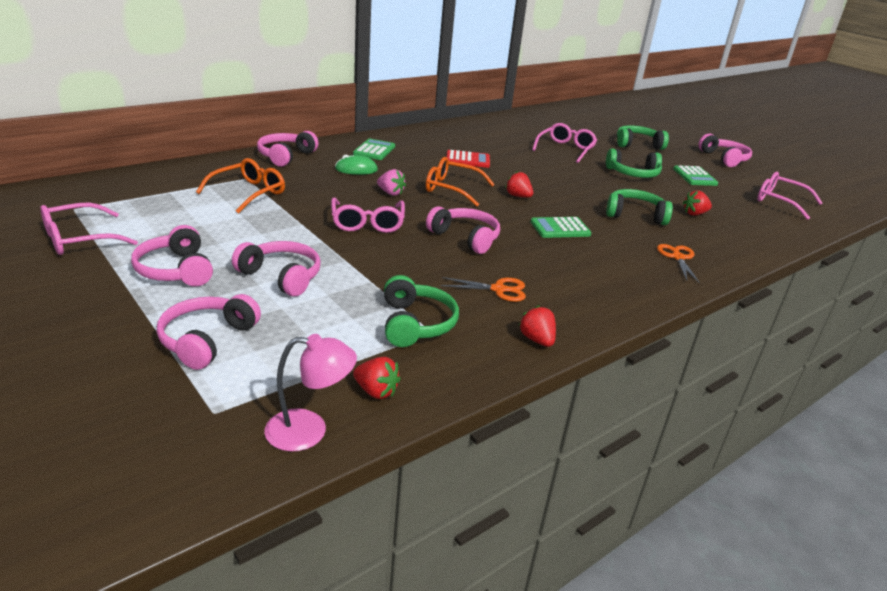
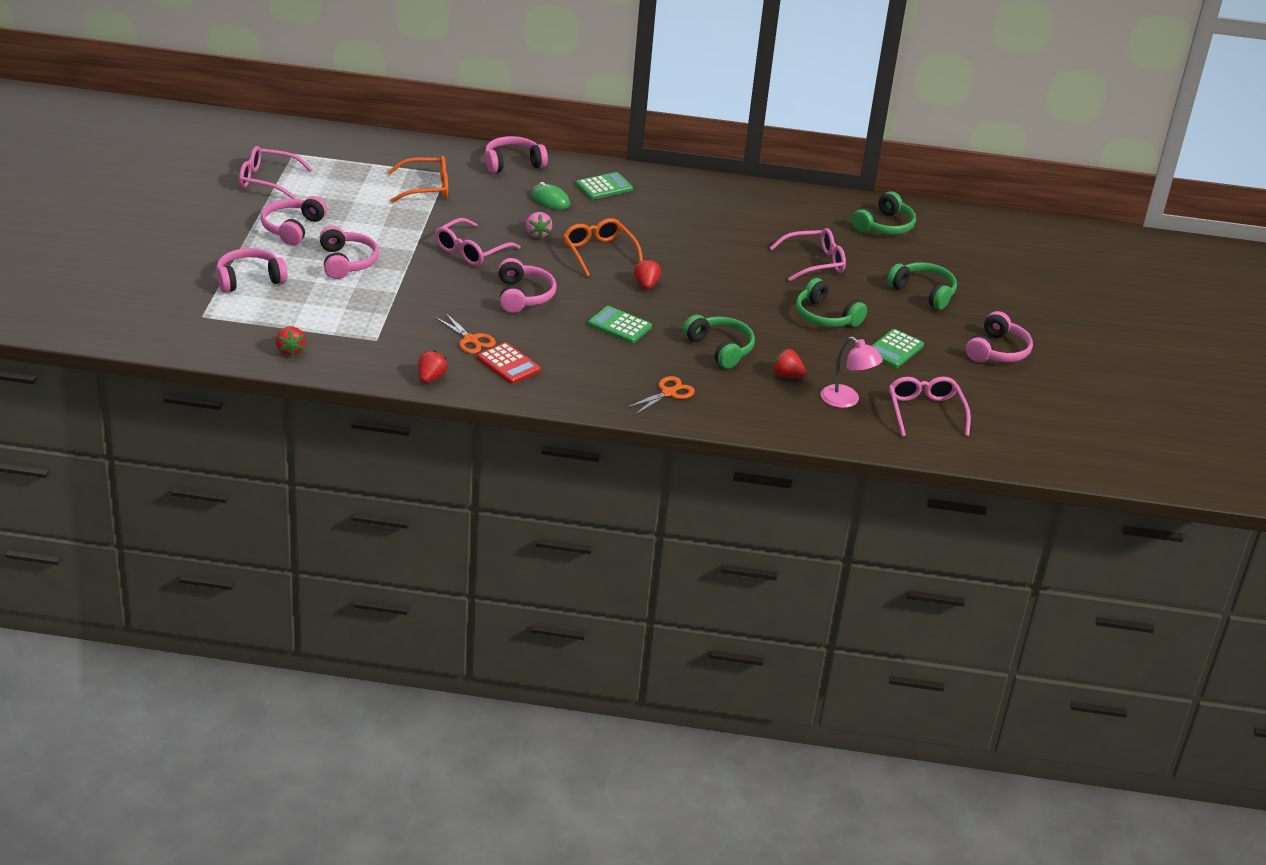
camera: 45 degrees right, 5 degrees up
pink lamp [264,334,357,452] -> pink lamp moved to [821,337,883,408]
green headphones [384,275,459,347] -> green headphones moved to [852,191,916,235]
red calculator [446,150,490,168] -> red calculator moved to [477,342,541,384]

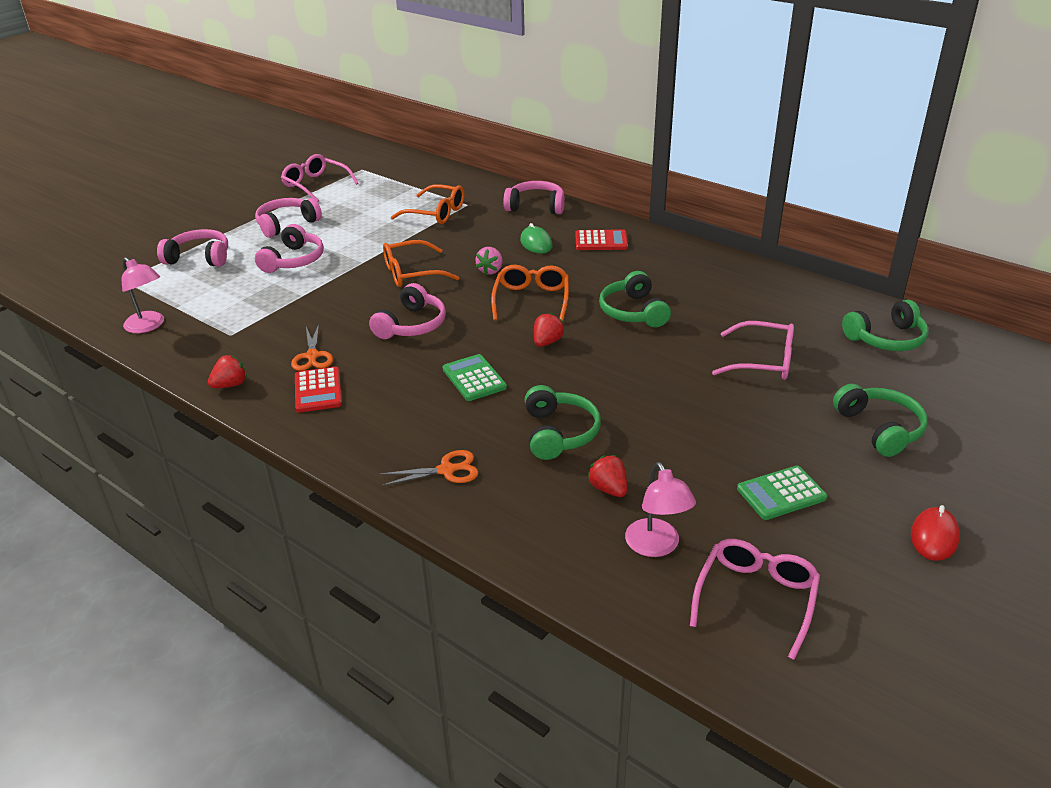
camera: 35 degrees right, 0 degrees up
red strawberry [276,326,306,356] -> pink lamp [122,257,164,333]
pink glasses [435,218,520,266] -> orange glasses [383,240,460,287]
green calculator [576,172,633,200] -> red calculator [575,229,628,250]
green headphones [796,278,867,327] -> green headphones moved to [599,271,671,327]
pink headphones [966,311,1033,362] -> red mouse [911,505,960,561]

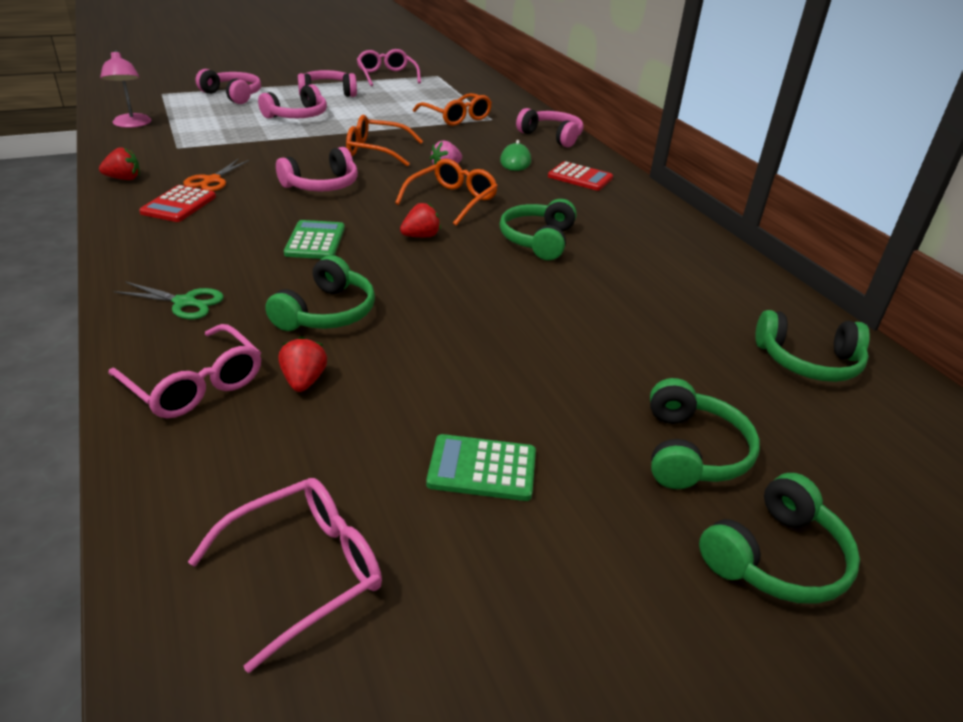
camera: 25 degrees right, 0 degrees up
orange scissors [379,450,479,486] -> green scissors [114,282,224,319]
pink lamp [625,462,696,557] -> none
pink glasses [712,321,794,380] -> pink glasses moved to [108,324,261,418]
red mouse [911,505,960,561] -> none
none -> green headphones [699,473,860,604]

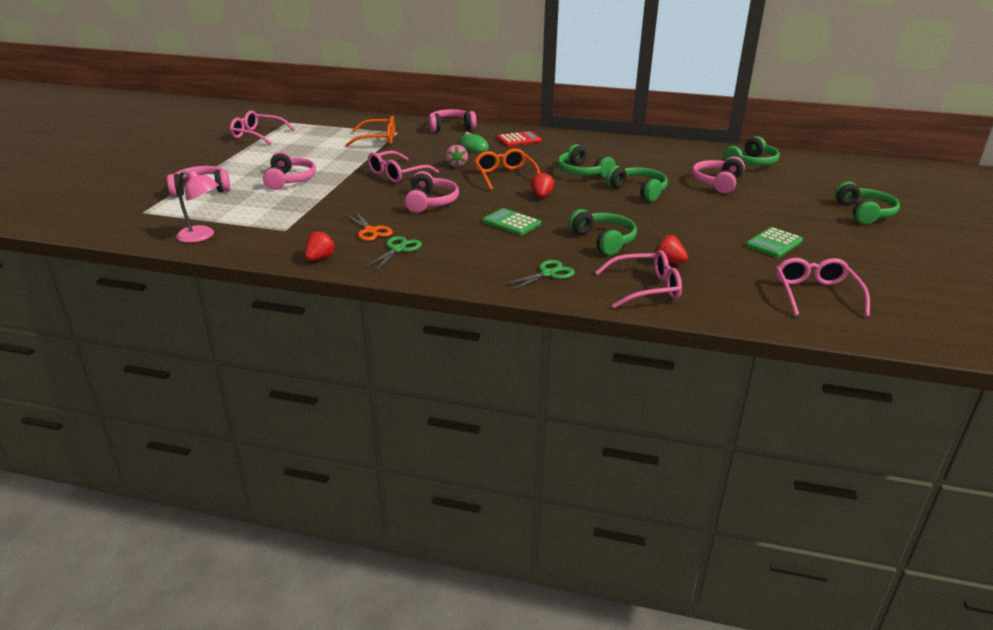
camera: 50 degrees left, 5 degrees down
red calculator [139,185,216,222] -> green scissors [365,236,422,271]
pink headphones [298,70,357,97] -> pink headphones moved to [692,157,745,193]
orange glasses [346,114,423,167] -> pink glasses [368,151,439,183]
green headphones [650,378,760,489] -> green headphones moved to [606,165,668,201]

